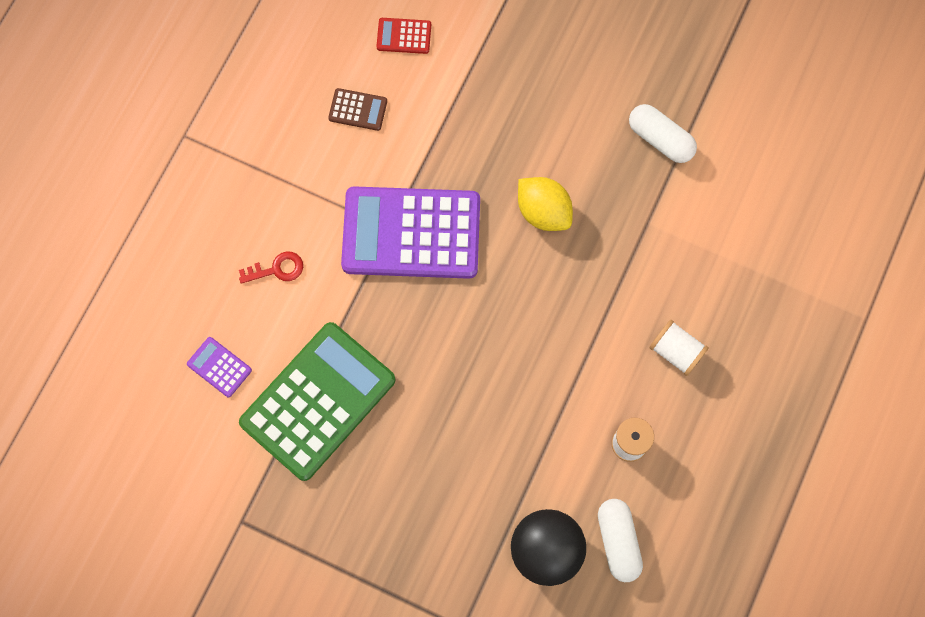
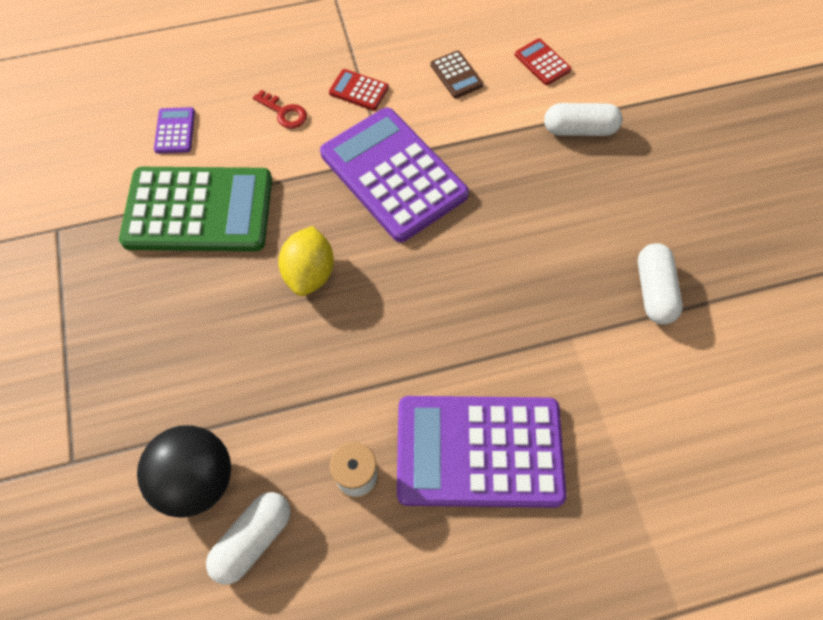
camera: 50 degrees right, 10 degrees down
yellow lemon [518,177,573,231] -> yellow lemon moved to [278,226,334,296]
white spool [649,320,709,376] -> purple calculator [397,396,567,508]
none -> red calculator [329,69,389,111]
none -> white capsule [544,103,623,136]

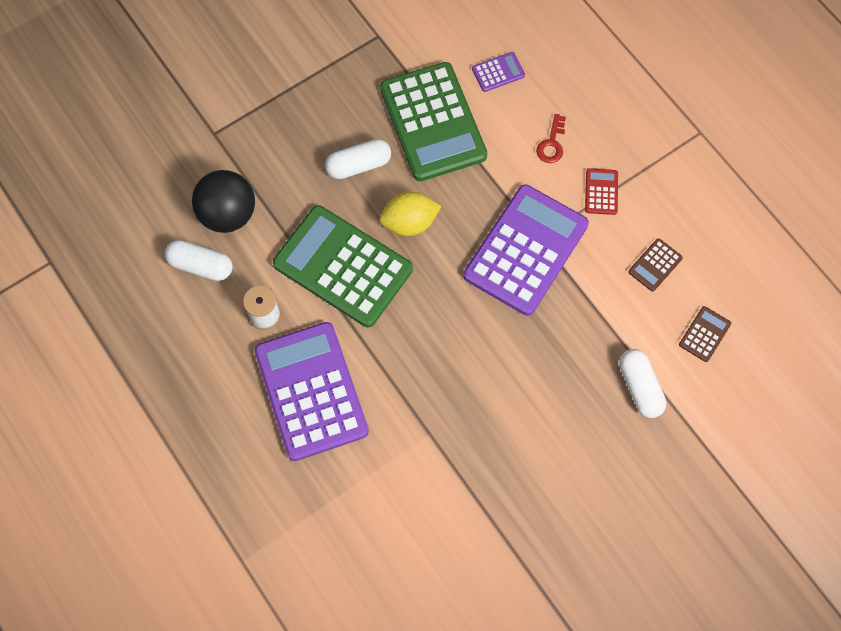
camera: 70 degrees right, 5 degrees up
red calculator [515,38,571,85] -> brown calculator [679,306,731,362]
white capsule [638,243,683,325] -> white capsule moved to [325,139,391,179]
none -> green calculator [273,205,413,327]

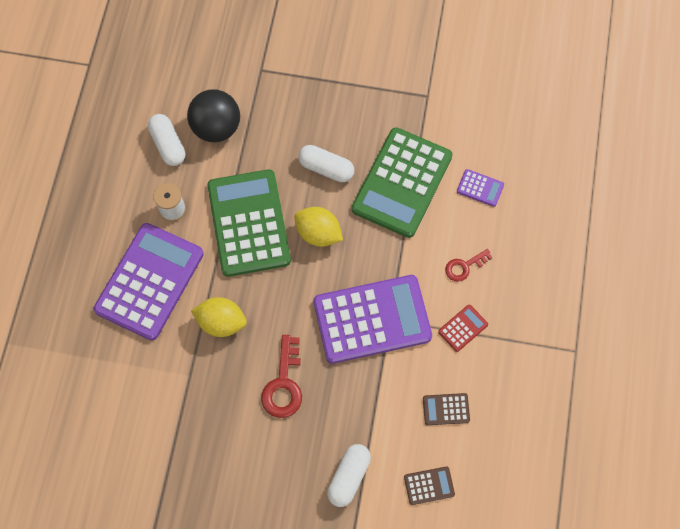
camera: 45 degrees right, 0 degrees up
none -> yellow lemon [191,297,247,337]
none -> red key [261,335,302,418]

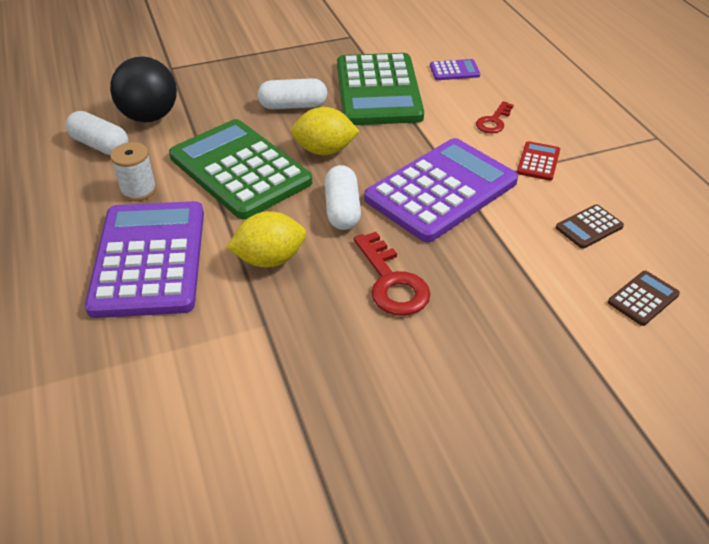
camera: 30 degrees left, 25 degrees down
white capsule [327,444,371,507] -> white capsule moved to [325,165,361,230]

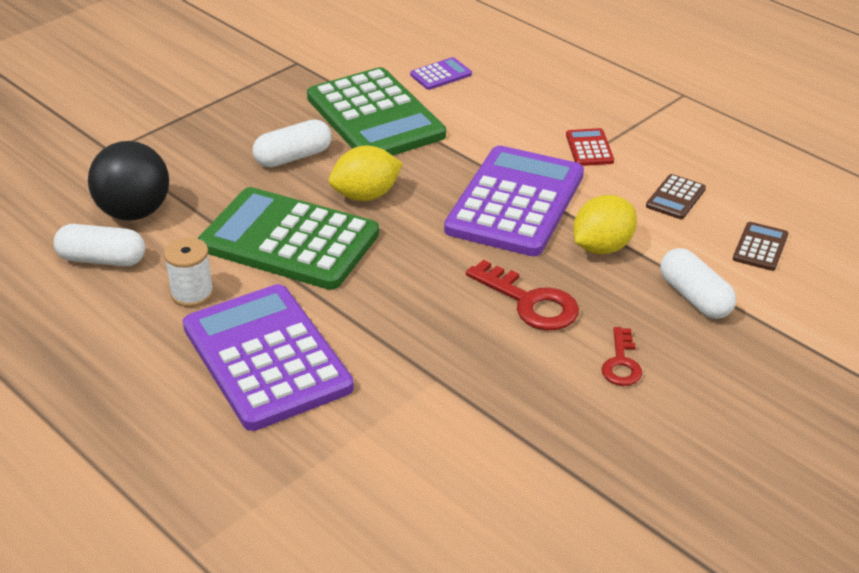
camera: 25 degrees left, 5 degrees down
yellow lemon [226,211,306,268] -> yellow lemon moved to [573,195,637,254]
white capsule [325,165,361,230] -> white capsule moved to [660,248,736,319]
red key [476,101,514,133] -> red key moved to [602,327,642,386]

